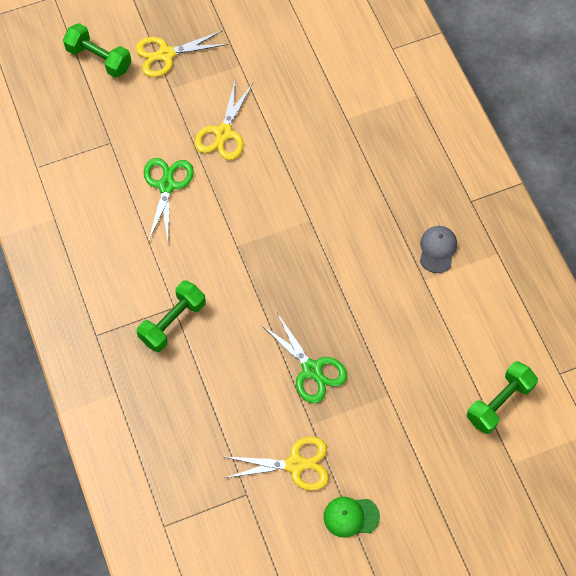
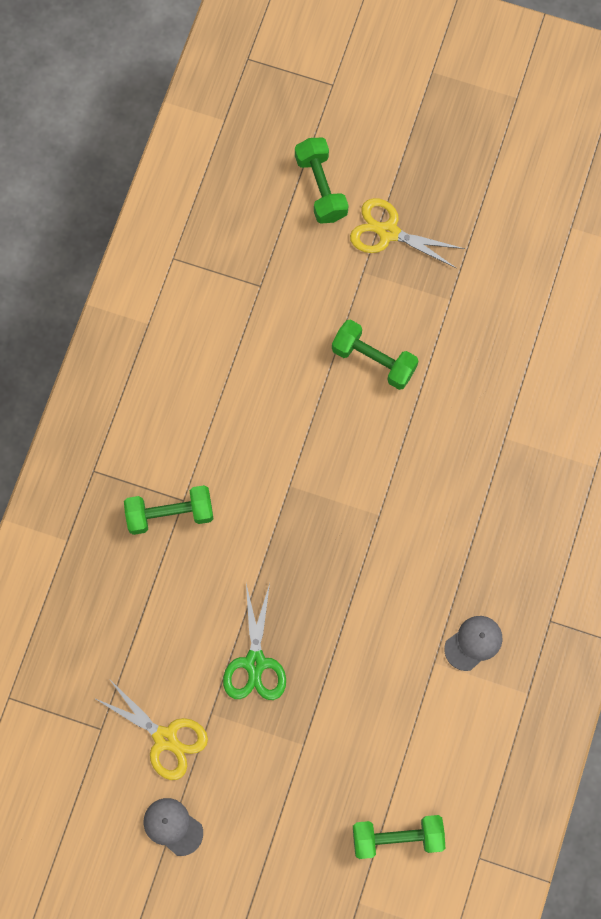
camera: 40 degrees right, 10 degrees up
green scissors [144,158,194,242] -> none
yellow scissors [195,82,253,160] -> green dumbbell [332,319,418,390]
green cap [324,497,380,538] -> grey cap [144,798,203,856]

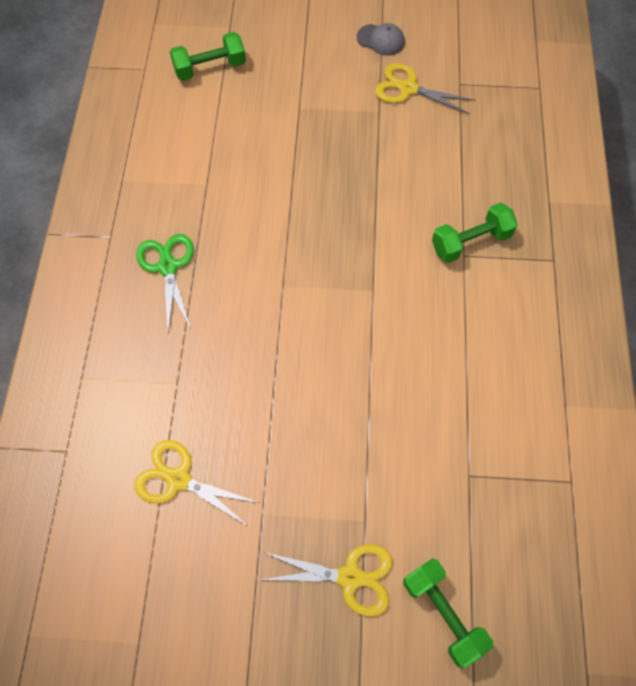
camera: 165 degrees right, 10 degrees down
green scissors [223,583,286,700] -> green scissors moved to [136,234,194,331]
green dumbbell [332,319,418,390] -> none
grey cap [444,616,502,671] -> none
none -> yellow scissors [134,440,259,527]

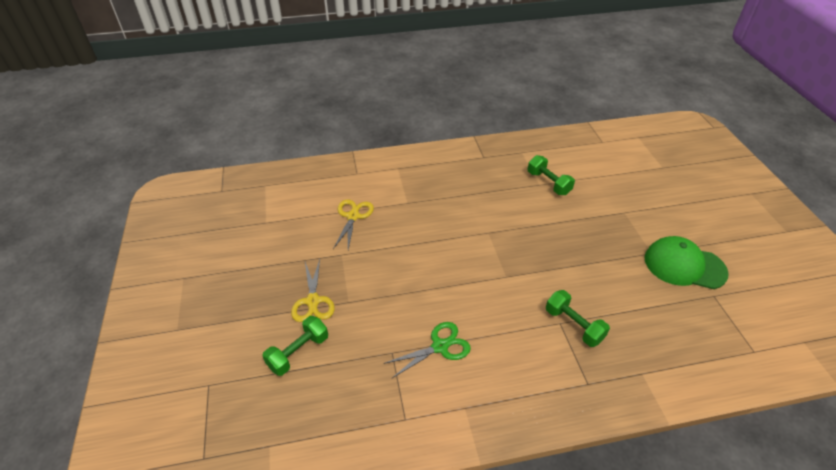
camera: 75 degrees right, 20 degrees down
green scissors [136,234,194,331] -> green scissors moved to [383,322,471,379]
green dumbbell [170,32,246,81] -> green dumbbell moved to [528,155,575,195]
grey cap [357,23,405,56] -> none
yellow scissors [375,63,475,114] -> green cap [644,236,729,289]

